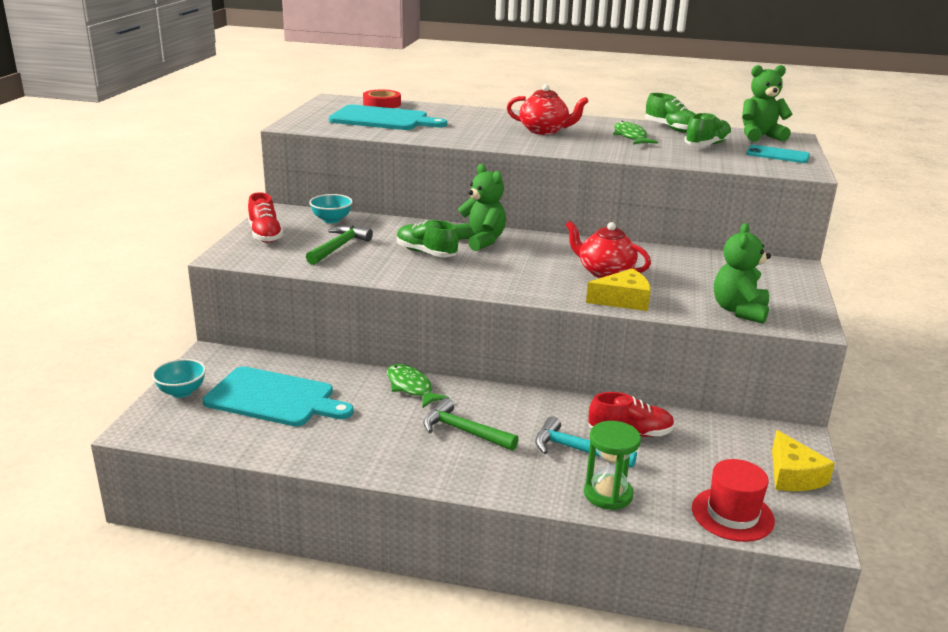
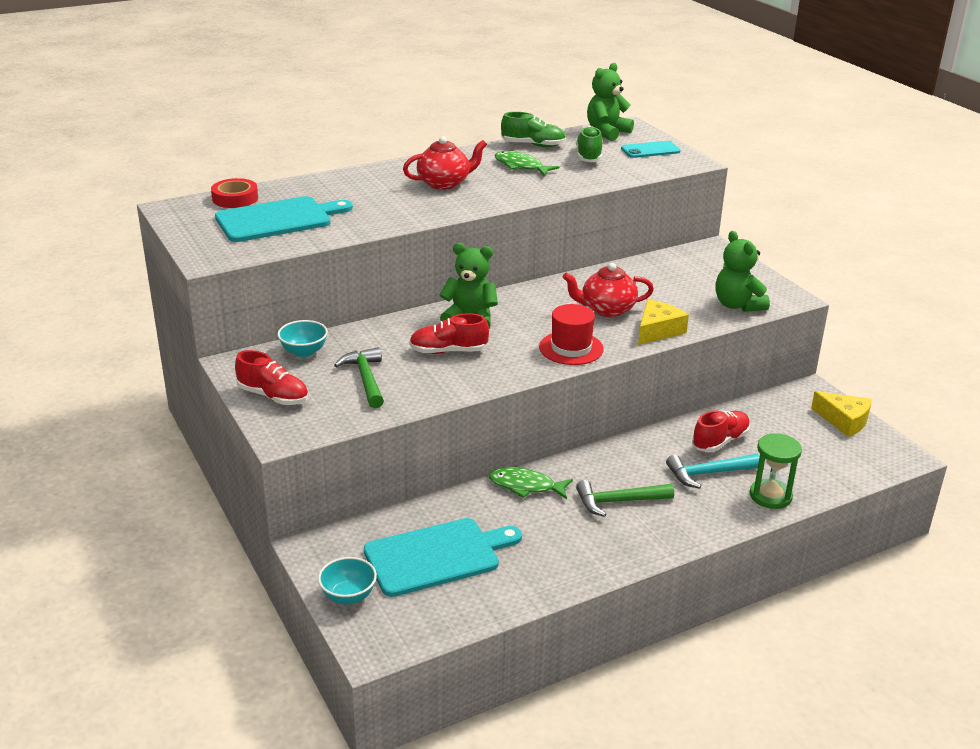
camera: 40 degrees left, 5 degrees up
green shoe [397,220,458,257] -> red shoe [409,313,489,354]
red hat [692,459,775,542] -> red hat moved to [539,304,604,365]

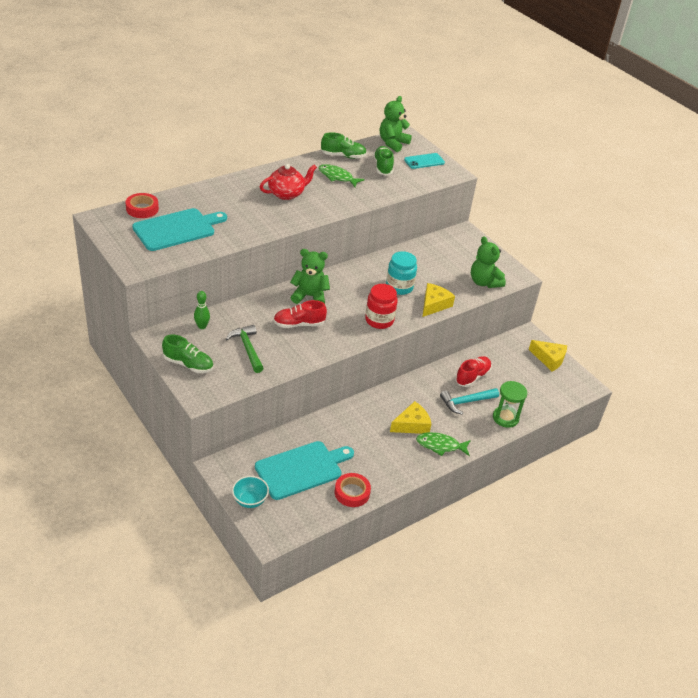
camera: 10 degrees left, 10 degrees up
red shoe [235,350,308,405] -> green shoe [162,335,214,373]
turquoise bowl [277,320,328,357] -> green bowling pin [194,291,210,329]
green fish [489,467,573,499] -> green fish moved to [416,432,471,456]
red hat [539,304,604,365] -> red jar [365,284,398,329]
red teapot [563,263,654,317] -> turquoise jar [386,251,417,295]
green hammer [576,480,674,517] -> yellow cheese [390,401,431,434]
none -> red tape [335,473,371,507]

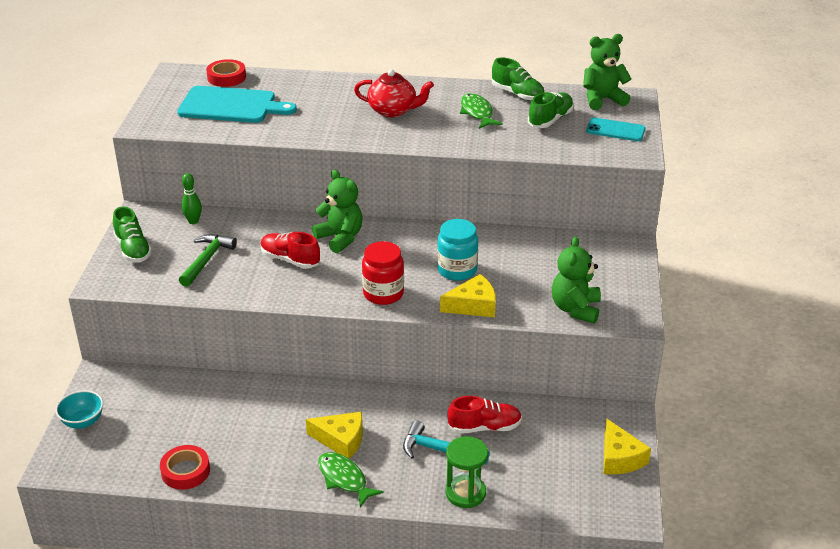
camera: 45 degrees right, 5 degrees down
turquoise cutting board [255,441,354,500] -> none

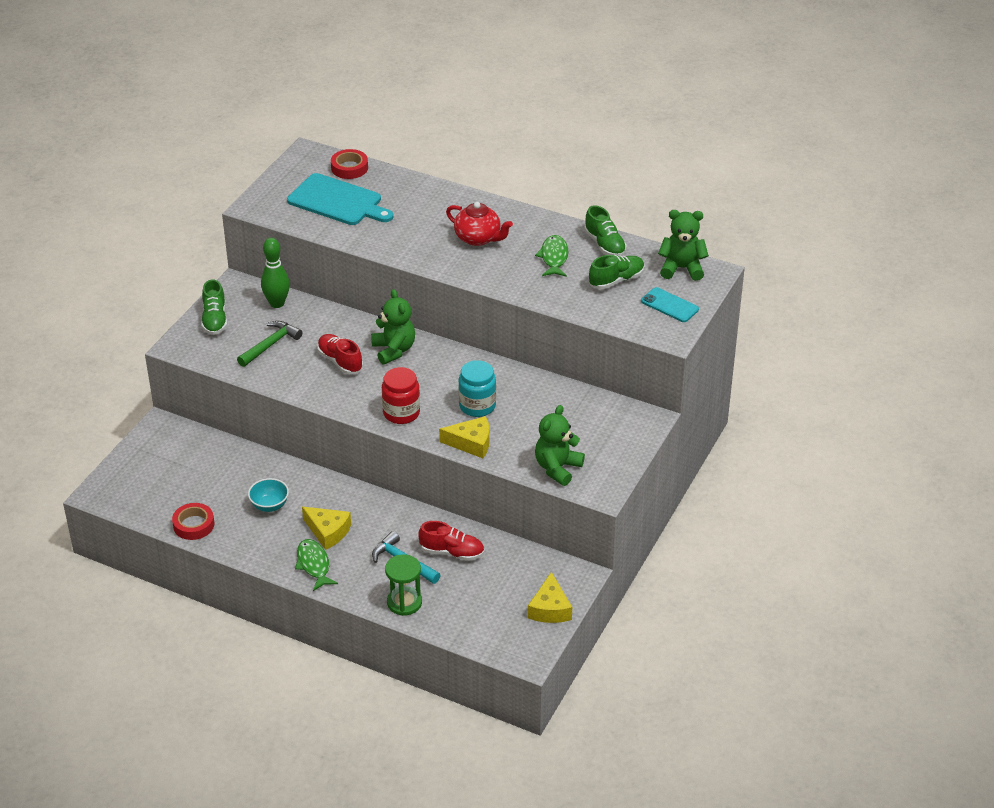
camera: 20 degrees right, 5 degrees up
turquoise bowl [56,390,103,429] -> turquoise bowl moved to [248,478,289,512]
green bowling pin [181,173,202,224] -> green bowling pin [261,238,290,308], size x1.56

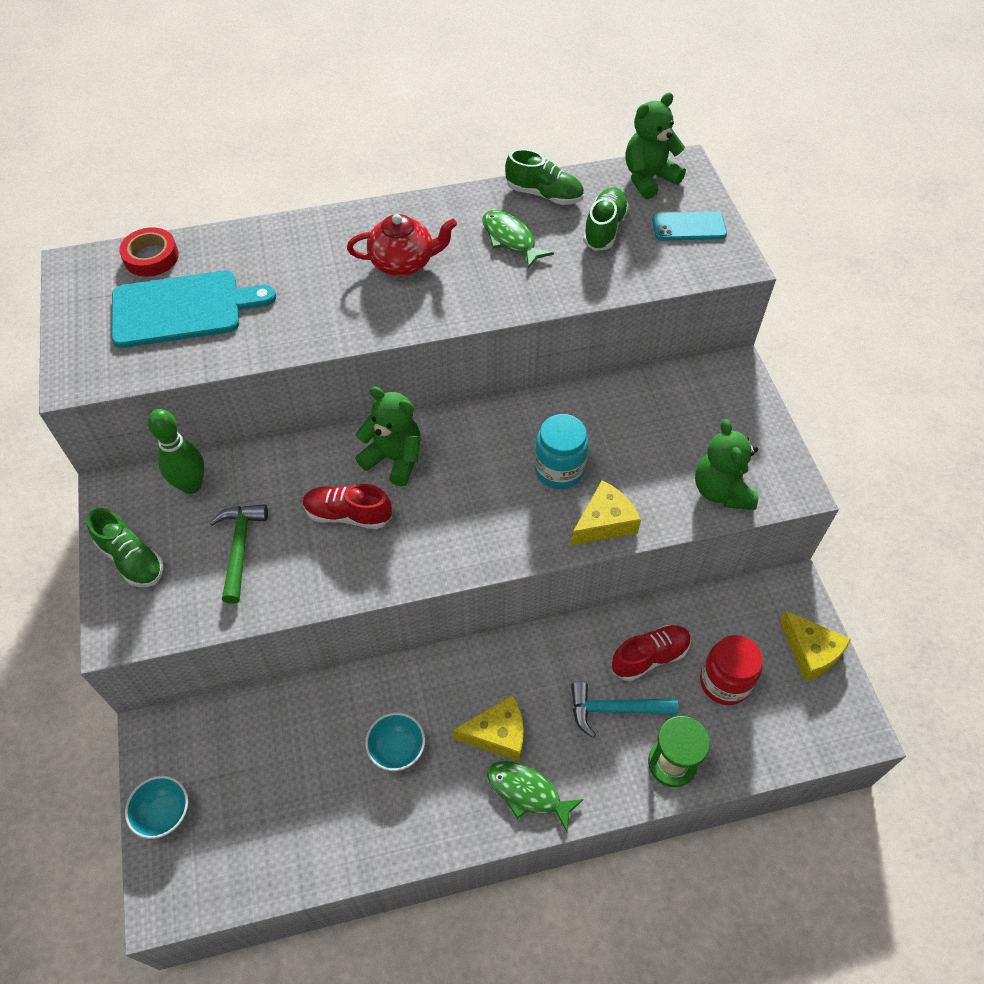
camera: 40 degrees left, 15 degrees up
red tape [172,503,214,540] -> none
red jar [382,367,420,424] -> red jar moved to [700,635,763,705]
none -> turquoise bowl [125,776,188,839]

